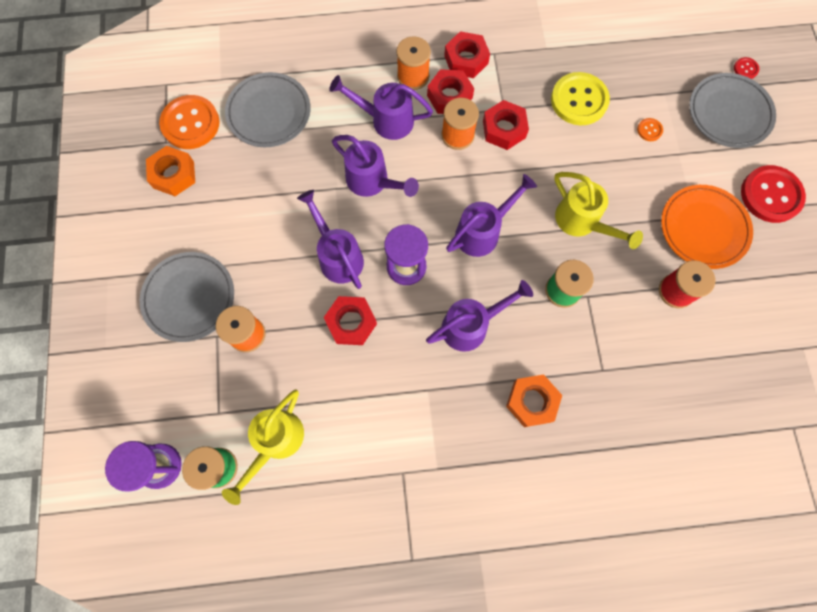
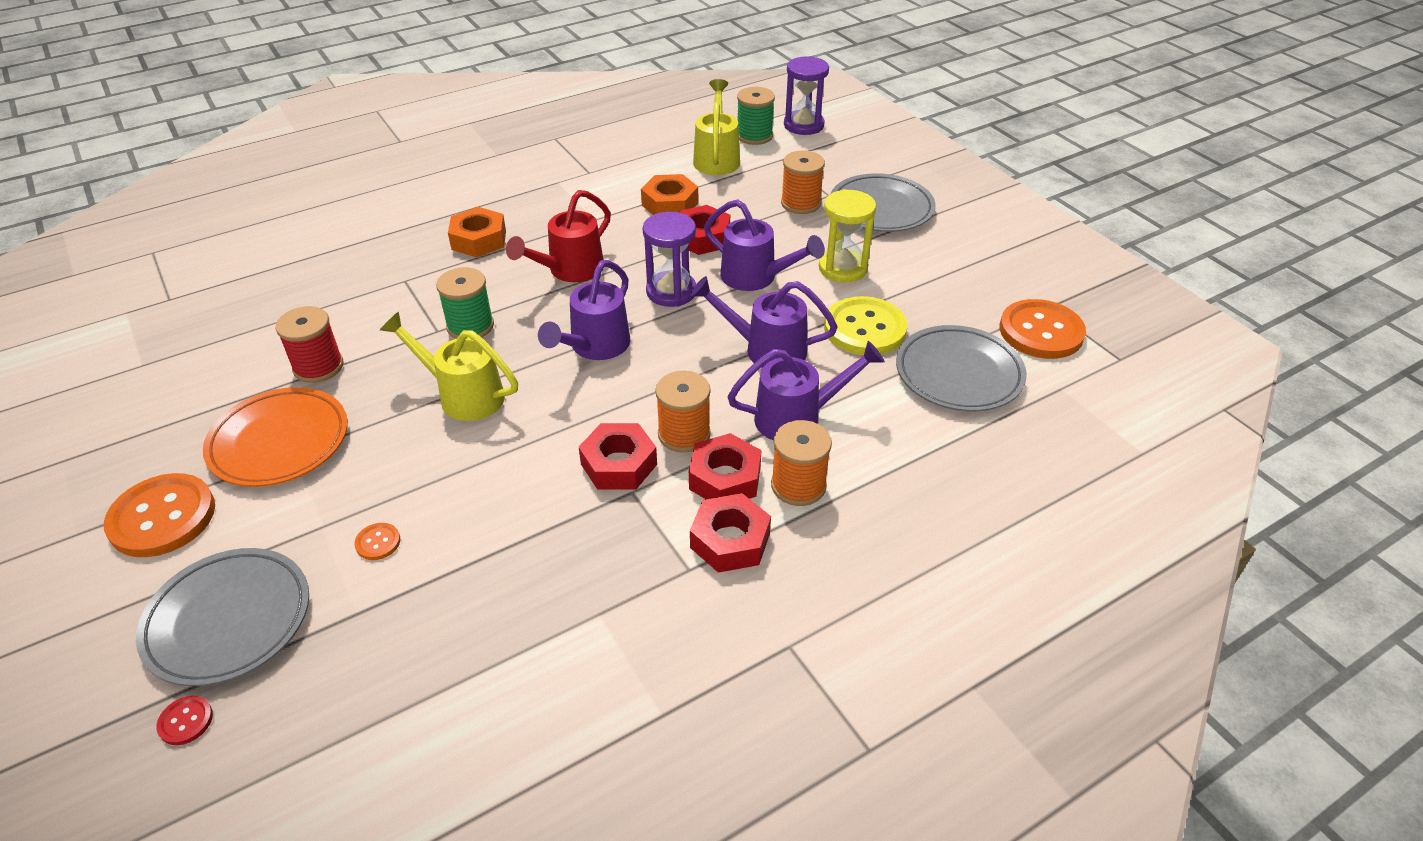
camera: 155 degrees right, 30 degrees down
orange nut [146,146,195,196] -> orange nut moved to [641,174,698,215]
purple watering can [426,280,533,352] -> red watering can [506,190,611,282]
yellow button [551,72,610,125] -> yellow button moved to [824,296,907,355]
red button [741,165,806,223] -> orange button [104,473,215,557]
none -> yellow hourglass [819,189,876,283]

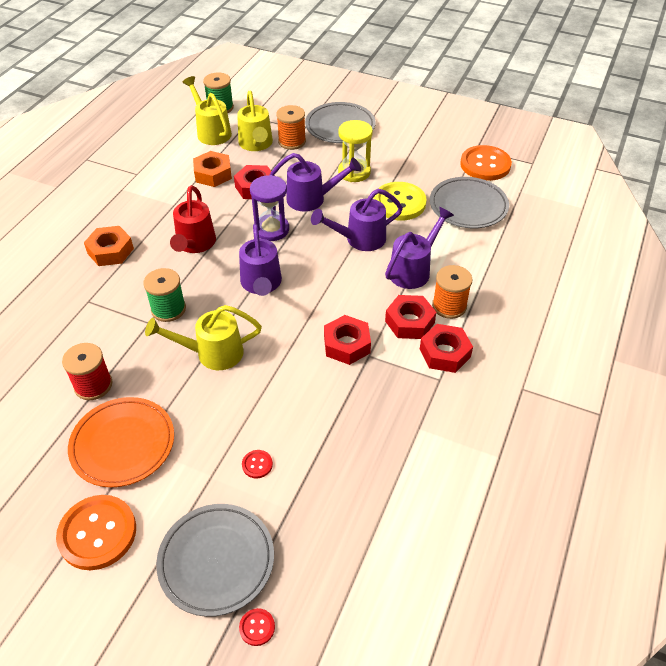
camera: 35 degrees left, 5 degrees up
orange button [354,523,401,560] -> red button [242,450,273,478]
orange spool [655,371,711,453] -> none
purple hourglass [784,56,829,135] -> none
none -> yellow watering can [237,90,273,151]

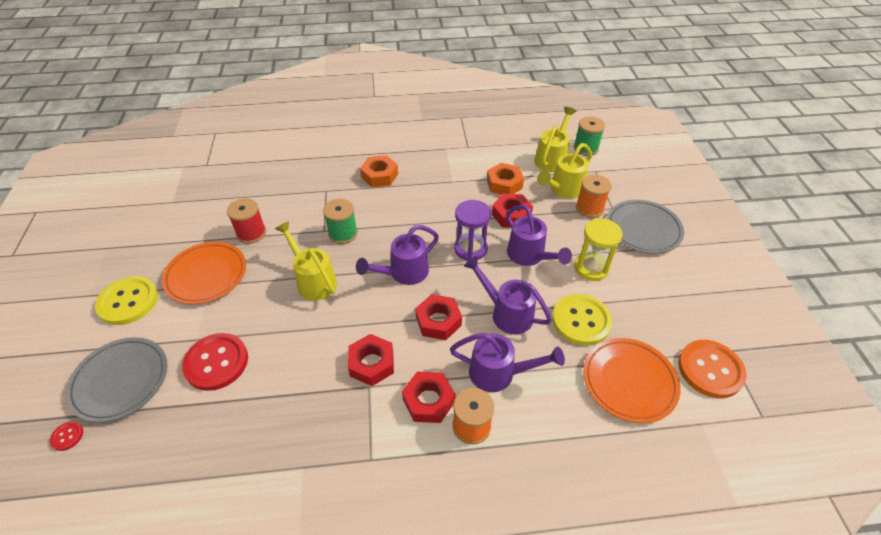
camera: 60 degrees right, 0 degrees up
orange button [56,495,136,570] -> yellow button [95,276,158,325]
red watering can [170,185,216,253] -> none
red button [242,450,273,478] -> red button [182,333,248,391], size x2.33
red nut [420,324,473,373] -> red nut moved to [415,294,462,340]
grey plate [430,177,509,228] -> orange plate [583,338,681,423]

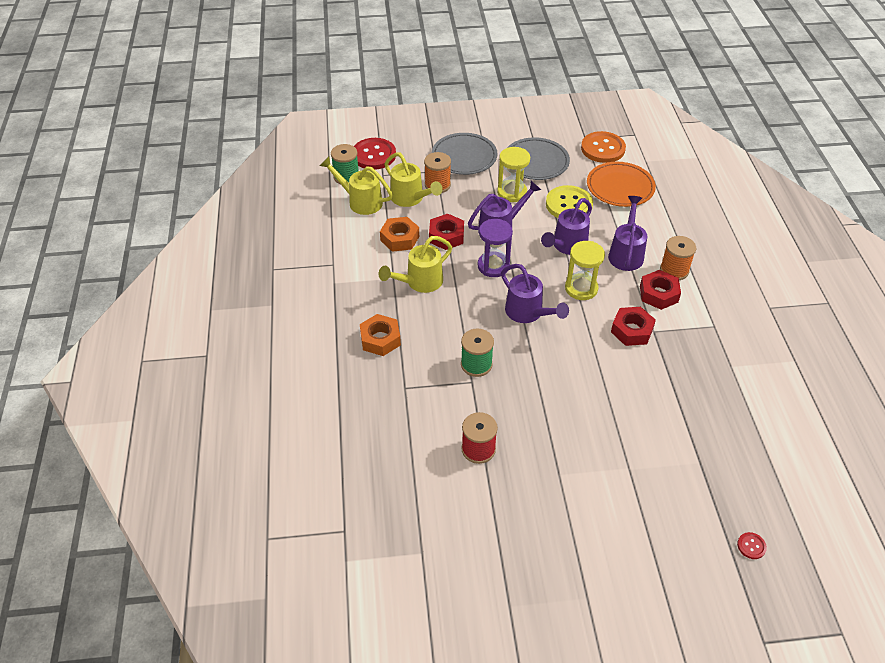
camera: 90 degrees left, 0 degrees up
grey plate [66,337,168,422] -> grey plate moved to [507,137,570,180]
yellow button [95,276,158,325] -> none
orange plate [162,242,246,304] -> none
red button [182,333,248,391] -> red button moved to [354,138,396,169]
yellow watering can [275,221,337,300] -> yellow watering can moved to [379,236,452,293]
red nut [415,294,462,340] -> yellow hourglass [565,241,605,300]

